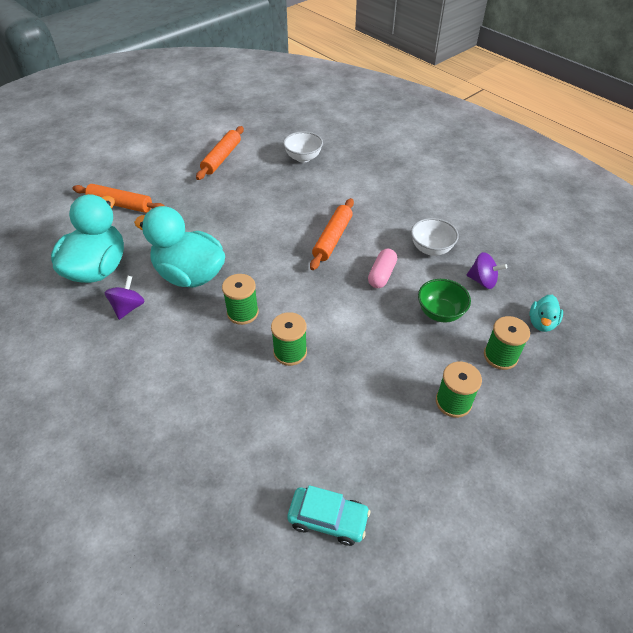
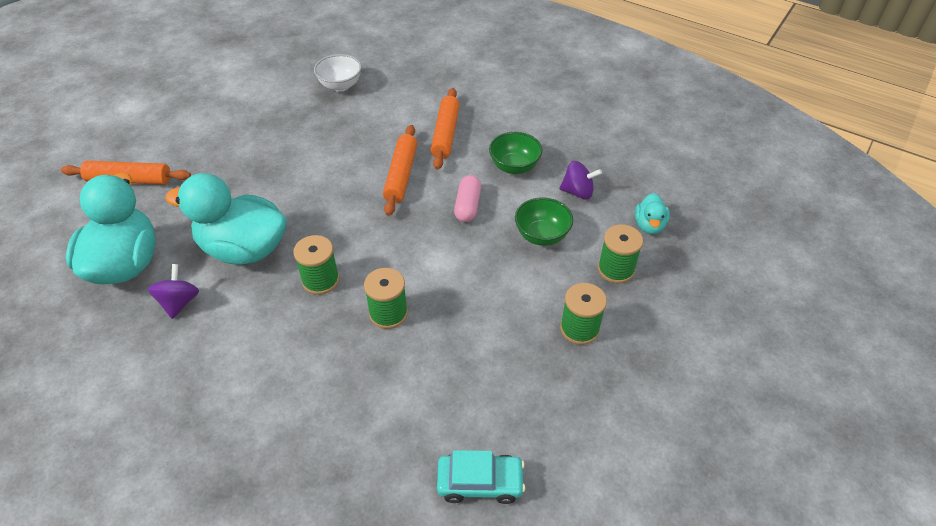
camera: 15 degrees left, 0 degrees up
orange rolling pin [196,126,244,180] -> orange rolling pin moved to [431,88,460,170]
white bowl [411,218,459,256] -> green bowl [489,132,542,174]

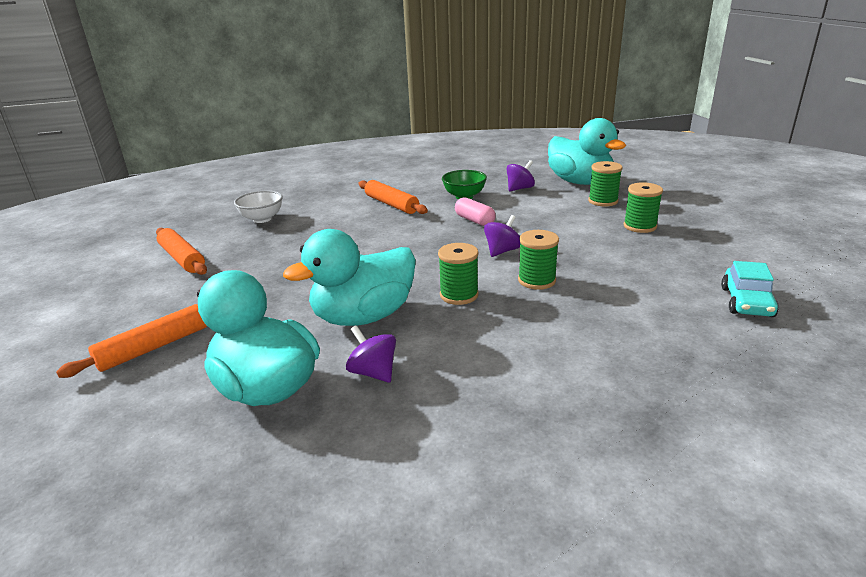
camera: 45 degrees left, 20 degrees down
orange rolling pin [383,125,417,216] -> orange rolling pin moved to [156,228,207,275]
turquoise car [437,450,525,504] -> turquoise car turned 150 degrees clockwise [721,261,779,317]
green bowl [515,197,573,246] -> none
turquoise duck [635,193,670,234] -> turquoise duck [548,118,626,185], size x2.17
none -> purple spinning top [484,215,521,257]

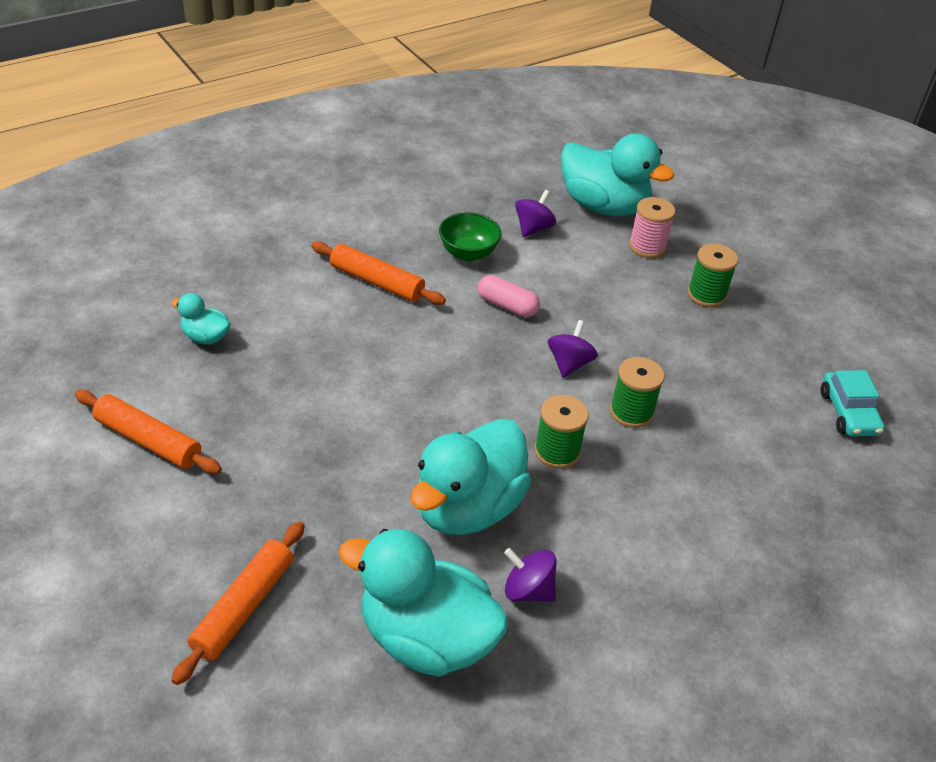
camera: 25 degrees left, 15 degrees up
white bowl [234,191,283,223] -> turquoise duck [171,293,230,345]
green spool [588,161,622,207] -> pink spool [629,197,675,258]

